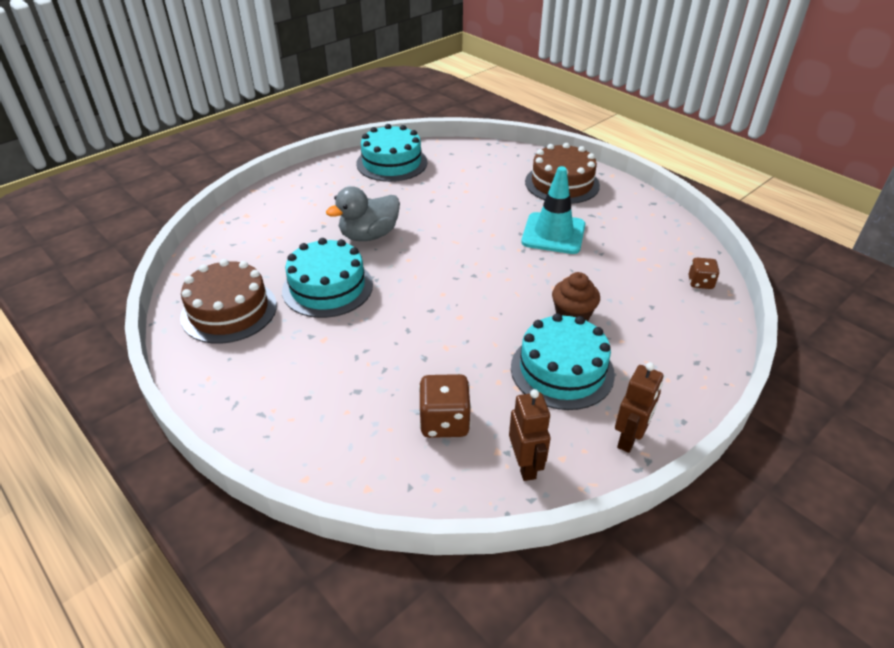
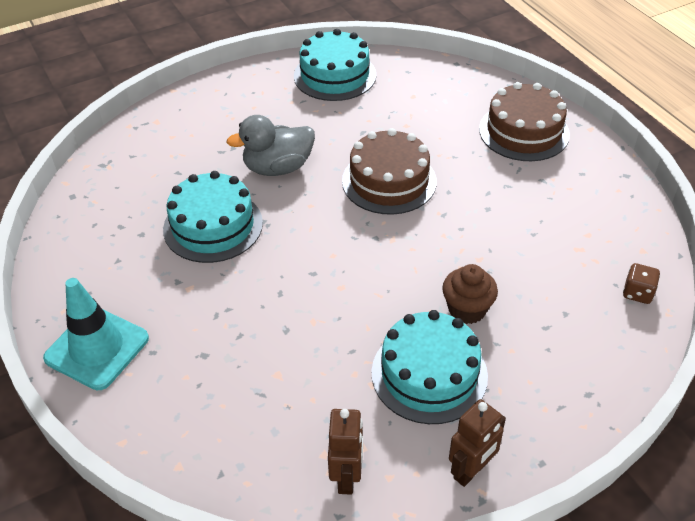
camera: 15 degrees right, 5 degrees up
brown cake [180,259,277,344] -> brown cake moved to [342,128,437,215]
brown dice [419,374,471,438] -> none
turquoise traffic cone [521,166,585,254] -> turquoise traffic cone moved to [43,278,149,390]

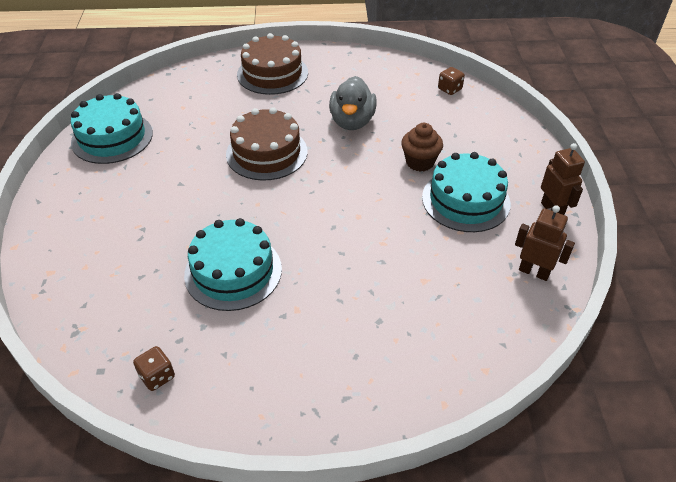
camera: 65 degrees left, 0 degrees up
turquoise traffic cone [43,278,149,390] -> none
grey duck [226,115,315,176] -> grey duck moved to [329,76,377,130]
none -> brown dice [133,346,175,391]

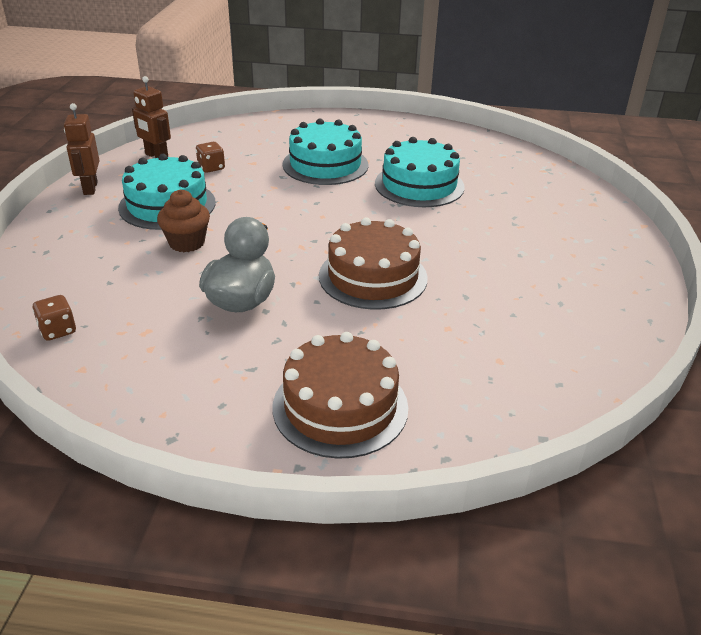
camera: 170 degrees left, 10 degrees down
turquoise cake [71,93,153,164] -> turquoise cake moved to [282,118,368,185]
brown dice [133,346,175,391] -> brown dice moved to [196,142,225,173]

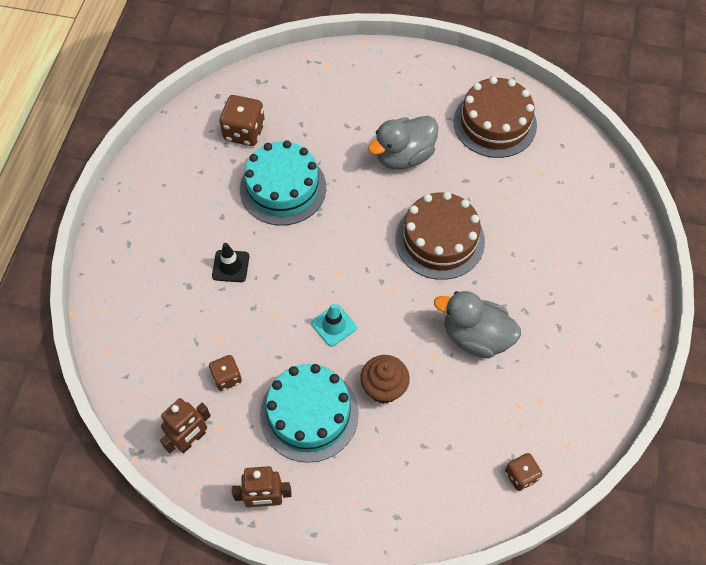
camera: 85 degrees left, 25 degrees up
brown cake [272,332,408,459] -> brown cake moved to [453,76,537,158]
turquoise cake [282,118,368,185] -> black traffic cone [212,243,249,282]
none -> brown dice [219,95,265,146]
none -> turquoise traffic cone [311,304,357,347]
none -> grey duck [368,116,438,169]

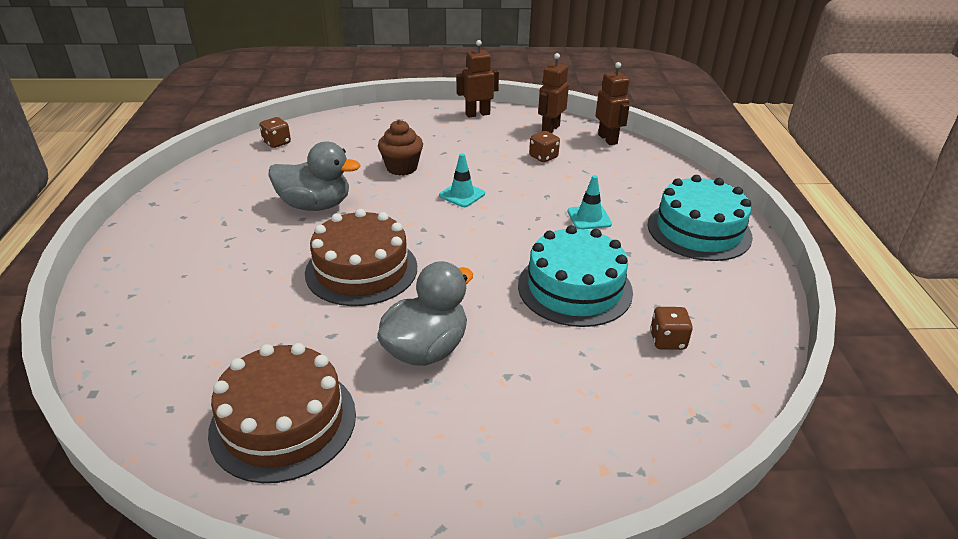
camera: 165 degrees right, 25 degrees down
black traffic cone [212,243,249,282] -> turquoise traffic cone [568,175,612,229]
brown dice [219,95,265,146] -> brown dice [650,307,693,350], size x0.61
turquoise cake [260,364,359,463] -> turquoise cake moved to [648,175,753,261]
none -> brown robot [595,62,630,145]

